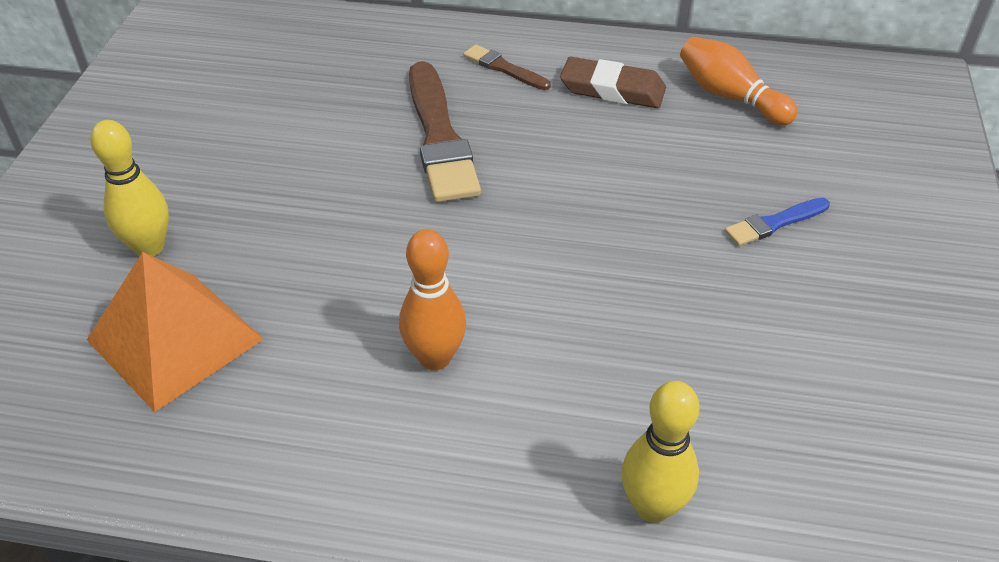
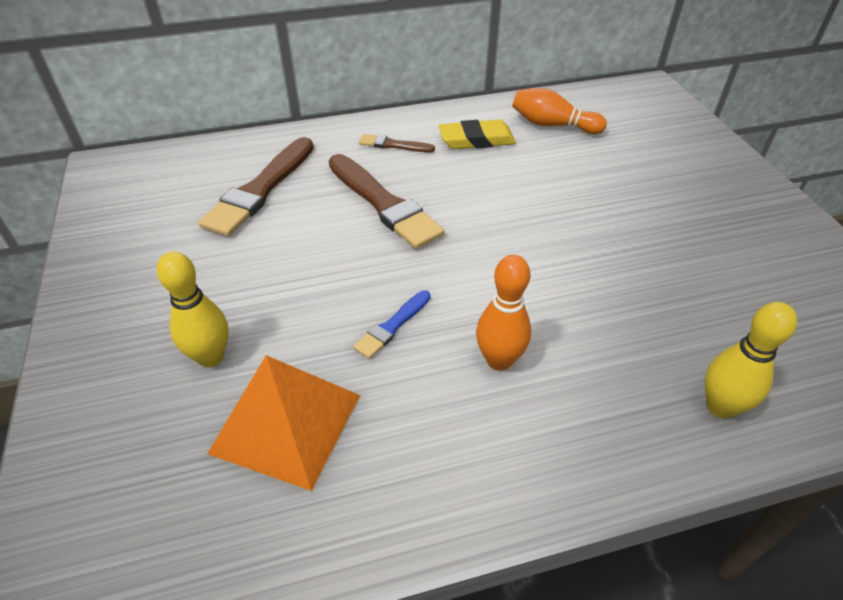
camera: 25 degrees left, 0 degrees up
brown eraser [560,57,666,108] -> yellow eraser [439,120,516,149]
blue brush [725,198,830,246] -> blue brush moved to [353,291,431,359]
none -> brown brush [199,137,314,236]

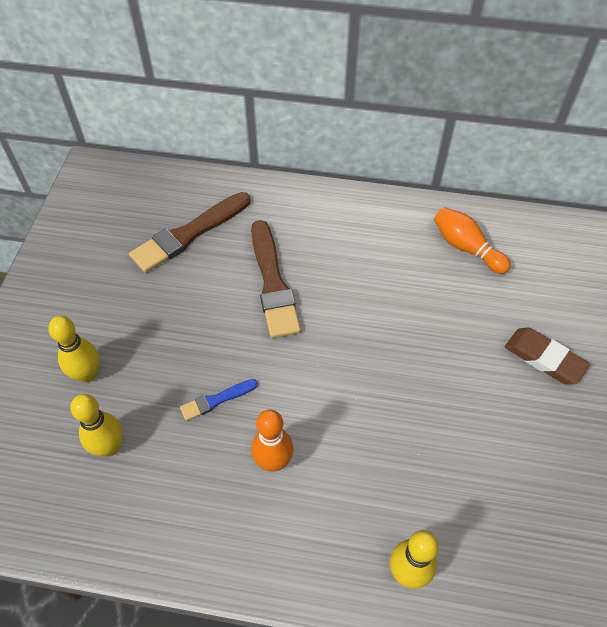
camera: 25 degrees right, 10 degrees up
orange pyramid [207,355,360,491] -> yellow bowling pin [70,394,123,456]
brown brush [359,134,435,152] -> none
yellow eraser [439,120,516,149] -> none
none -> brown eraser [505,328,590,384]

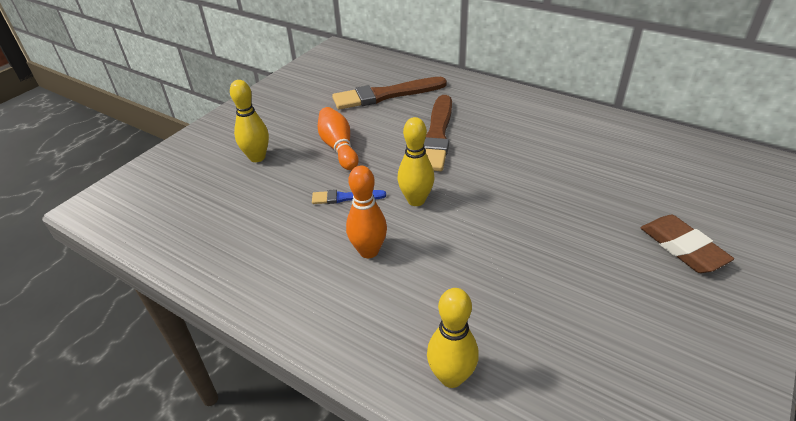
camera: 25 degrees right, 15 degrees down
yellow bowling pin [70,394,123,456] -> yellow bowling pin moved to [397,117,434,206]
orange bowling pin [434,207,511,274] -> orange bowling pin moved to [318,107,359,170]

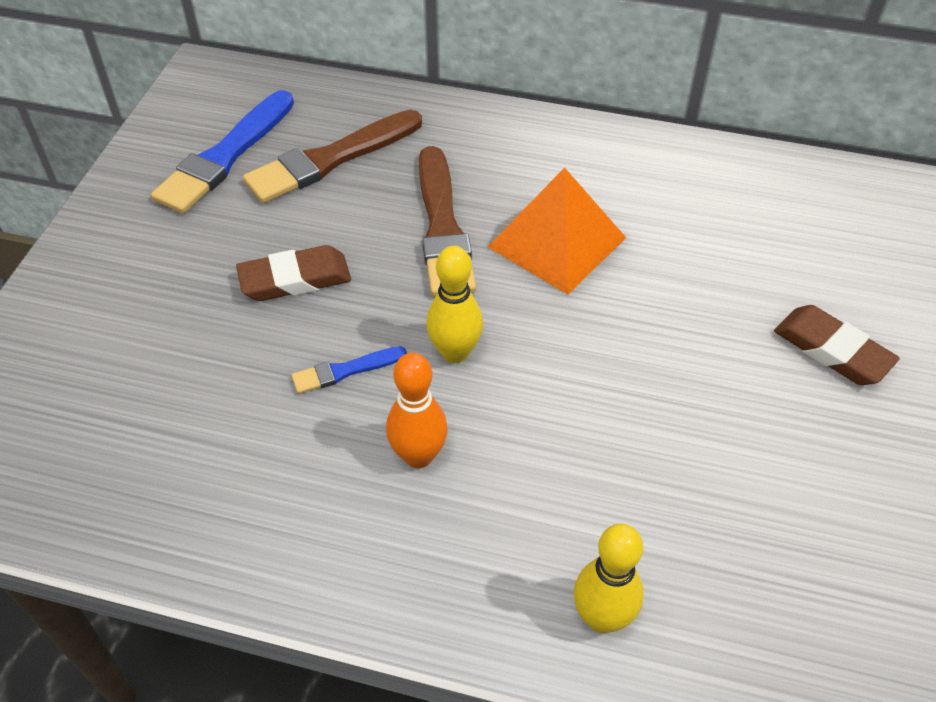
camera: 20 degrees left, 10 degrees up
yellow bowling pin [230,80,269,162] -> none
orange bowling pin [318,107,359,170] -> brown eraser [236,245,351,301]
none -> blue brush [151,90,294,214]
none -> orange pyramid [488,167,626,295]

